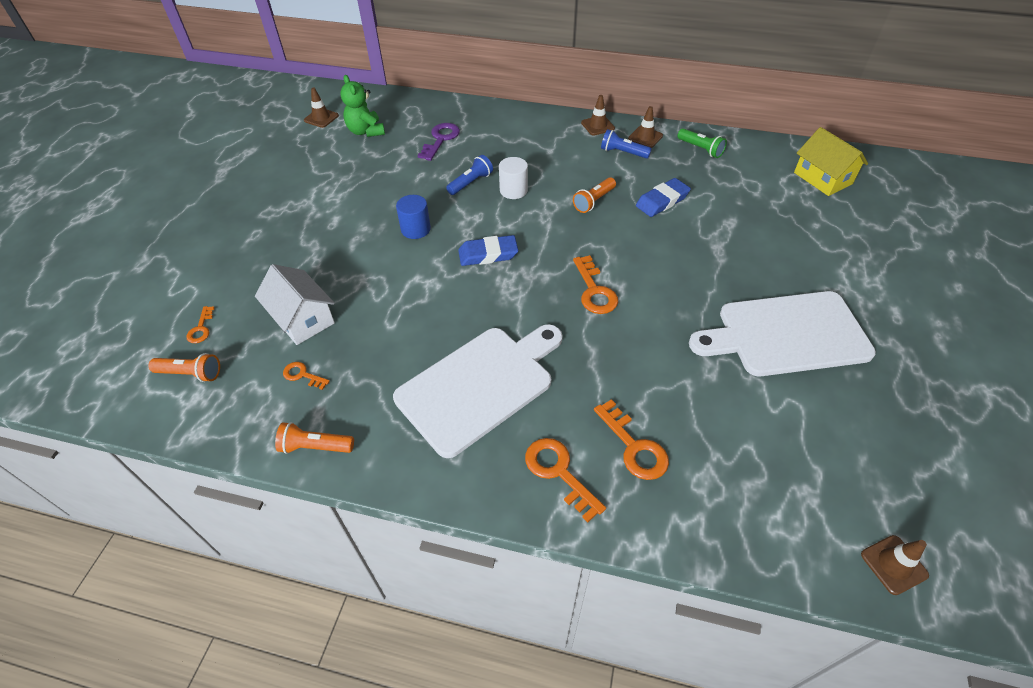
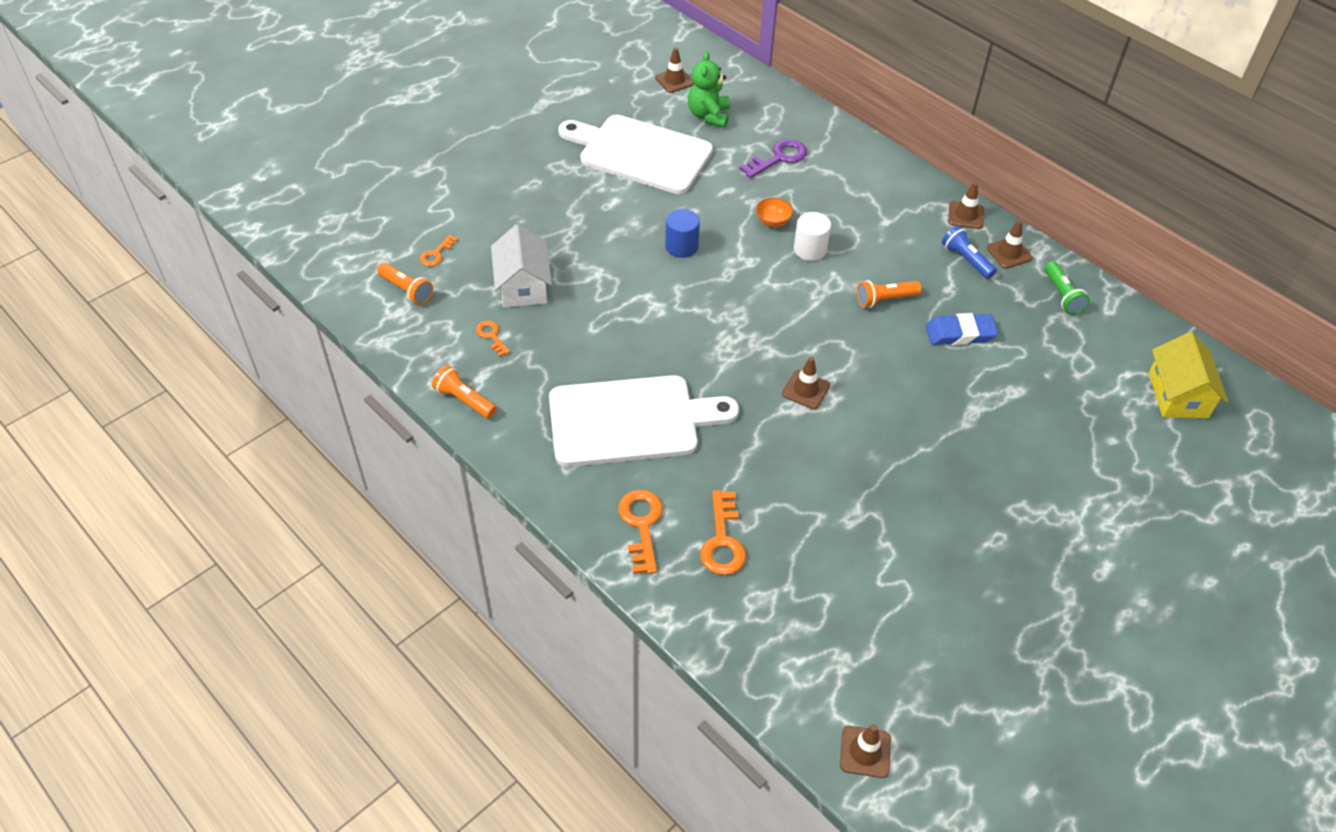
camera: 30 degrees right, 0 degrees up
blue flashlight [446,155,493,195] -> orange bowl [756,197,793,227]
blue eraser [458,235,518,266] -> none
orange key [573,255,618,314] -> brown traffic cone [782,357,830,409]
white cutting board [689,291,876,376] -> white cutting board moved to [558,115,713,194]

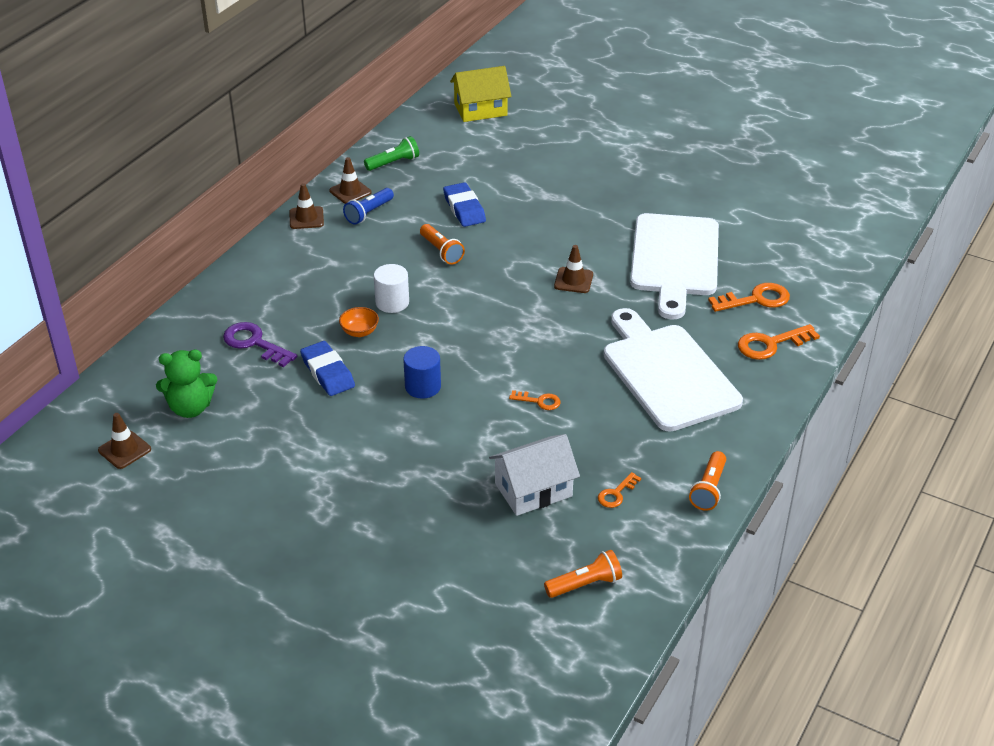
camera: 105 degrees left, 10 degrees down
orange flashlight [377,263,433,305] -> orange flashlight turned 45 degrees clockwise [544,550,622,598]
orange key [420,235,458,266] -> orange key moved to [509,390,560,410]
white cutting board [558,115,713,194] -> white cutting board moved to [630,213,719,319]
brown traffic cone [840,724,891,778] -> none
none -> blue eraser [300,341,355,396]

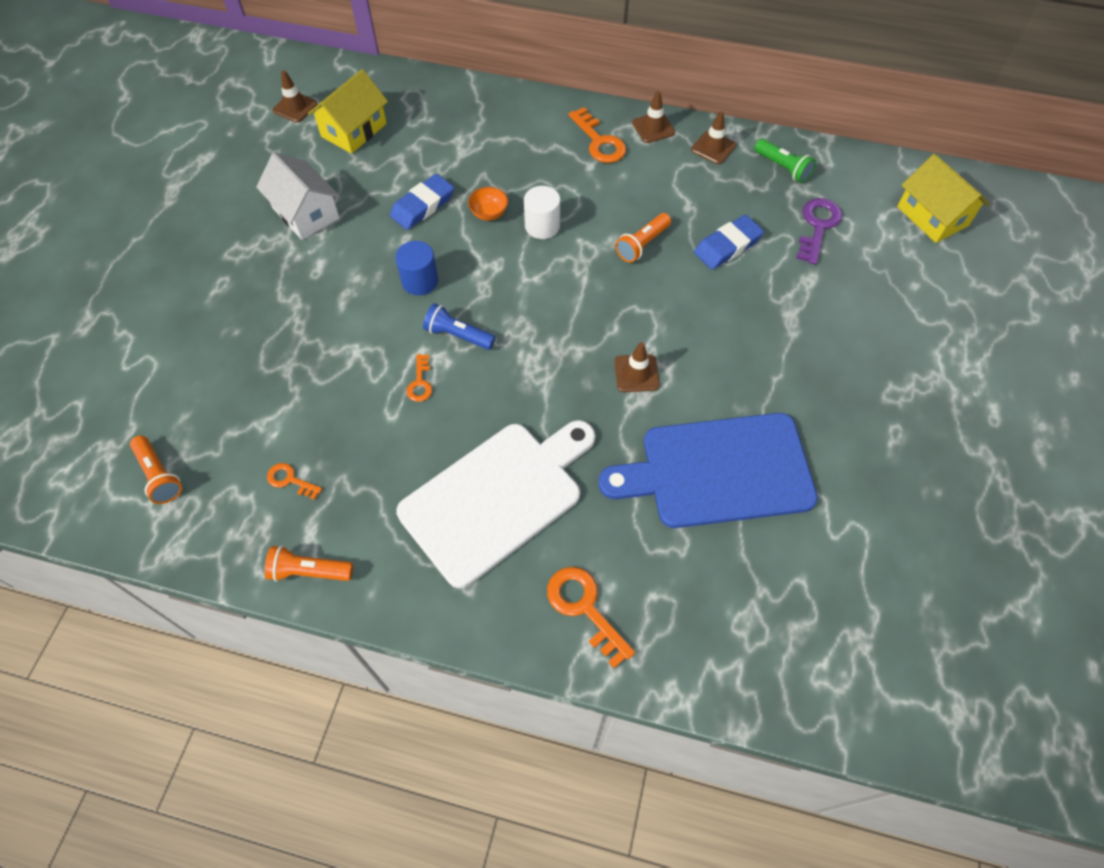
camera: 75 degrees right, 20 degrees up
green teddy bear [156,350,218,418] -> yellow house [308,69,388,154]
purple key [223,322,297,367] -> purple key moved to [796,198,842,264]
blue flashlight [343,188,394,225] -> blue flashlight moved to [423,303,495,350]
white house [489,434,580,516] -> white house moved to [256,153,340,240]
white cutting board [630,213,719,319] -> blue cutting board [598,413,818,528]
orange key [708,283,790,312] -> orange key moved to [568,107,626,163]

